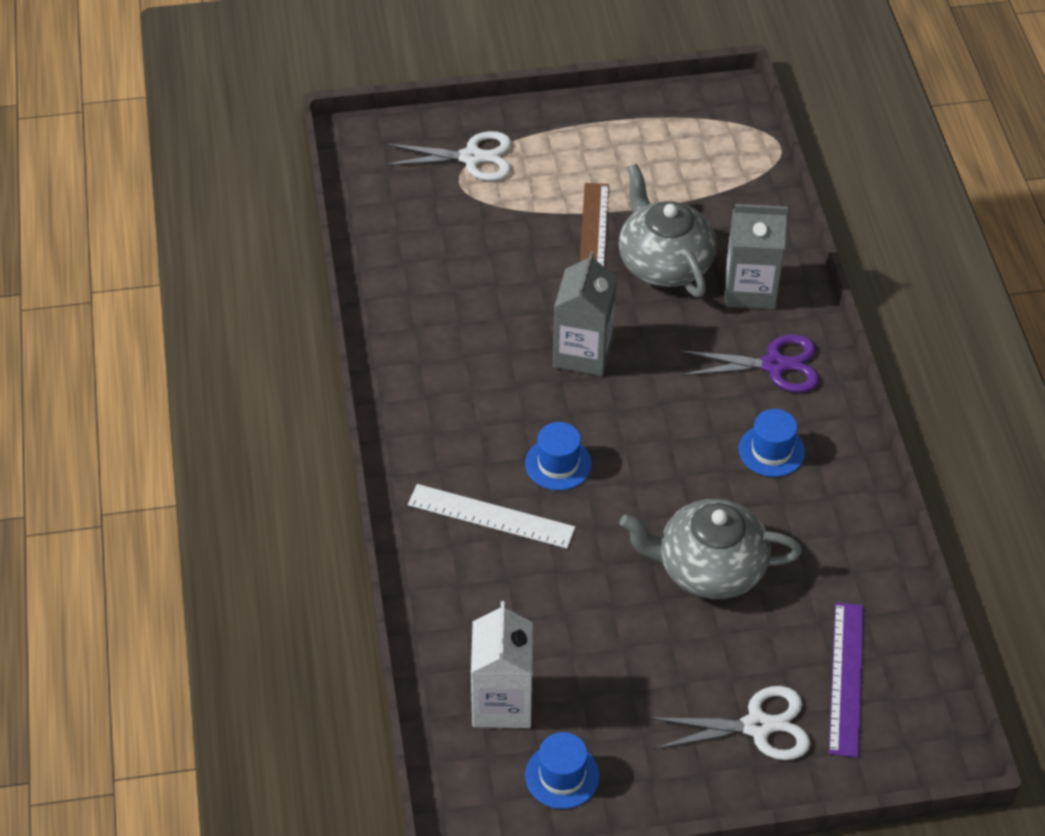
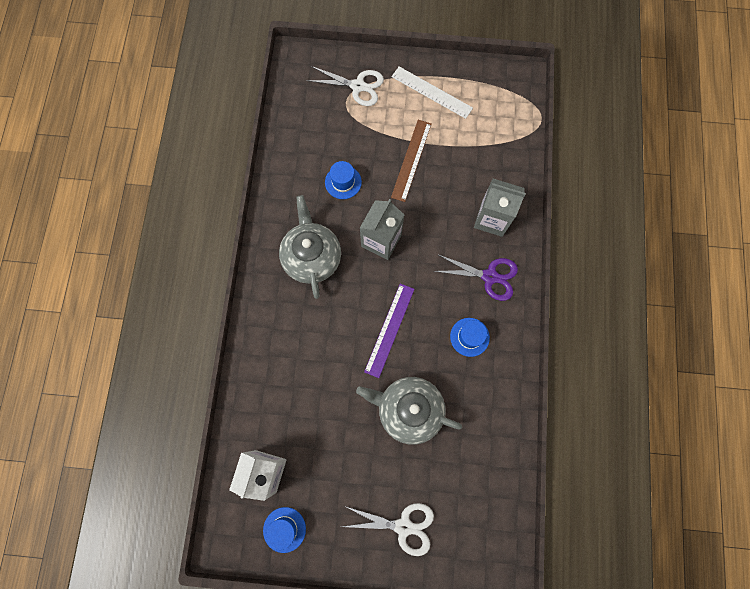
camera: 15 degrees right, 25 degrees up
white ruler [408,484,576,549] -> white ruler moved to [392,66,473,119]
blue hat [525,422,592,490] -> blue hat moved to [325,161,362,199]
grey teapot [618,164,717,297] -> grey teapot moved to [279,195,341,299]
purple ruler [829,602,864,758] -> purple ruler moved to [364,283,414,378]

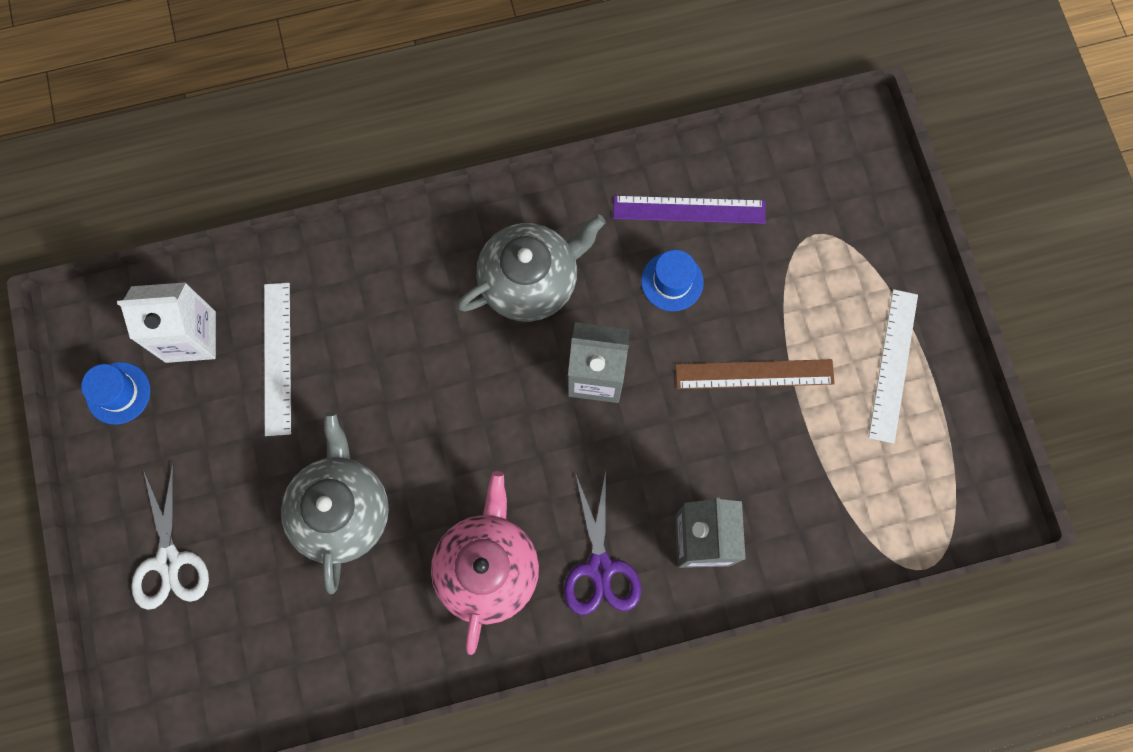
camera: 70 degrees right, 0 degrees up
white scissors [306,66,384,106] -> none
purple ruler [364,283,414,378] -> purple ruler moved to [613,195,766,224]
blue hat [450,318,490,357] -> pink teapot [431,471,539,655]
none -> white ruler [264,283,291,436]

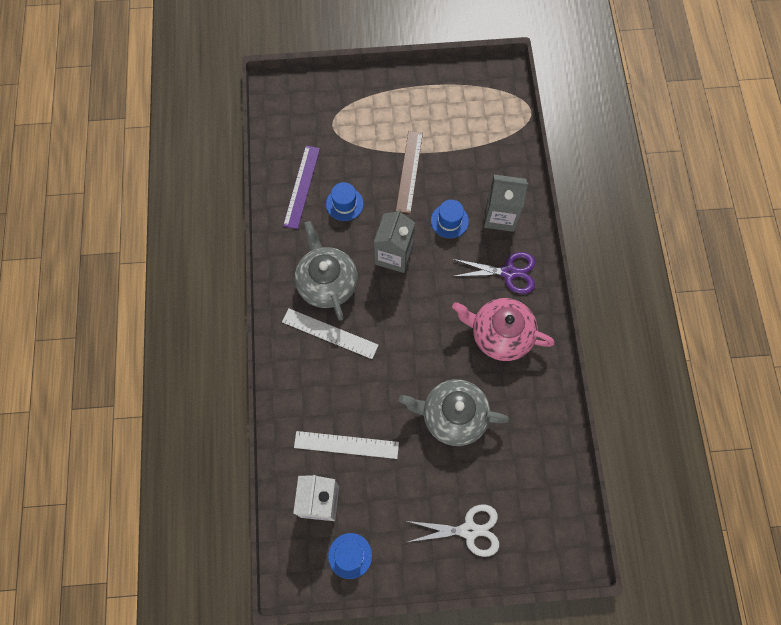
camera: 80 degrees left, 5 degrees down
white ruler [868,289,918,444] -> white ruler moved to [282,309,378,359]
none -> blue hat [431,200,469,238]

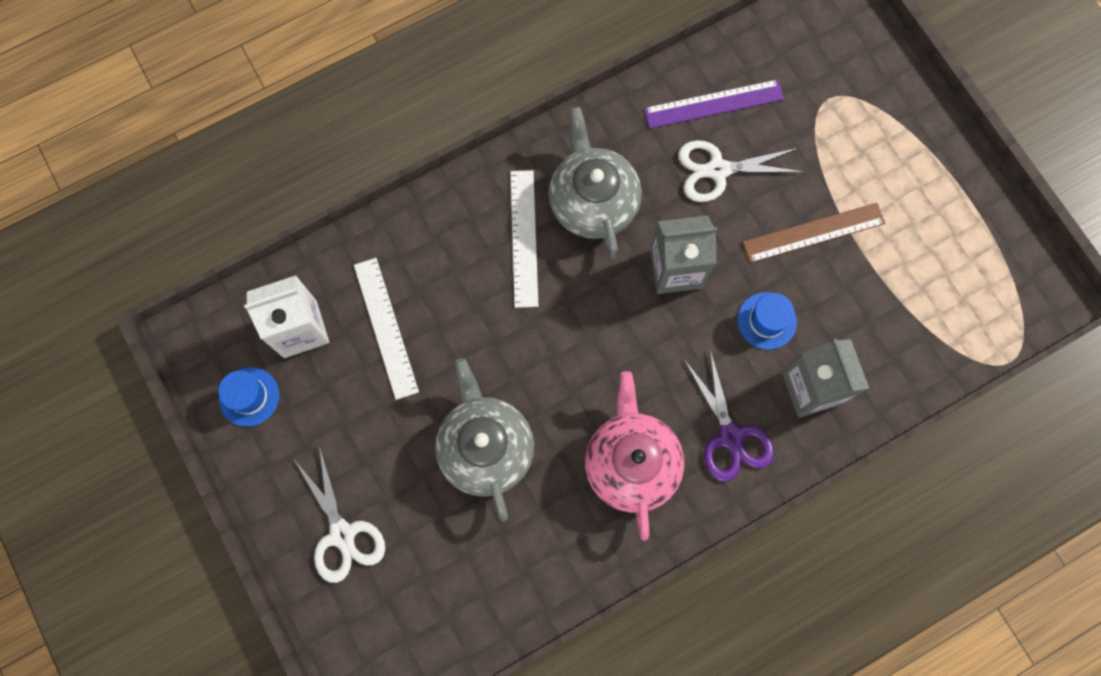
camera: 65 degrees right, 5 degrees up
grey teapot [295,221,358,321] -> grey teapot turned 60 degrees counterclockwise [548,107,642,259]
blue hat [326,182,364,221] -> white scissors [678,140,803,202]

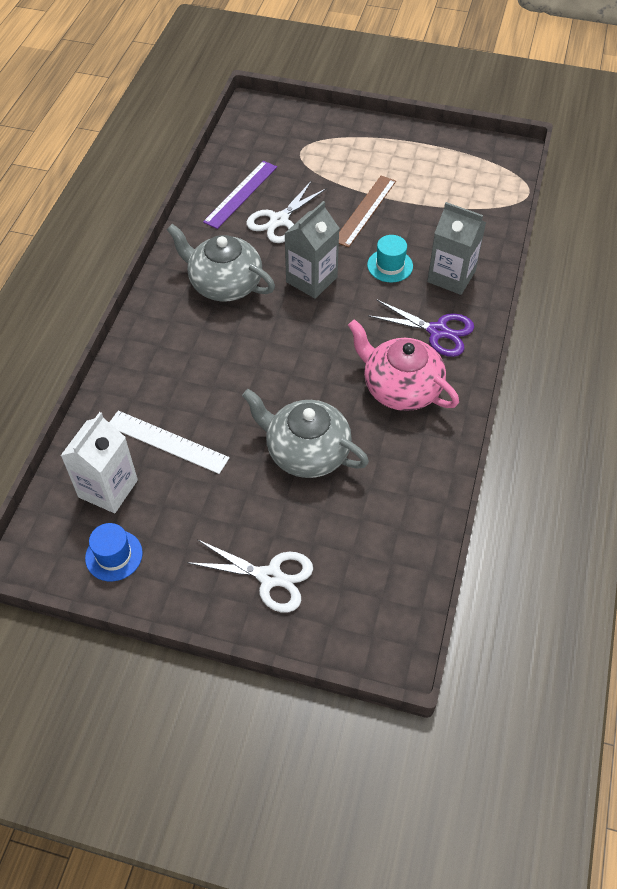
camera: 45 degrees left, 20 degrees down
white ruler [510,170,538,308] -> none
blue hat [738,292,797,350] -> turquoise hat [367,235,413,283]

